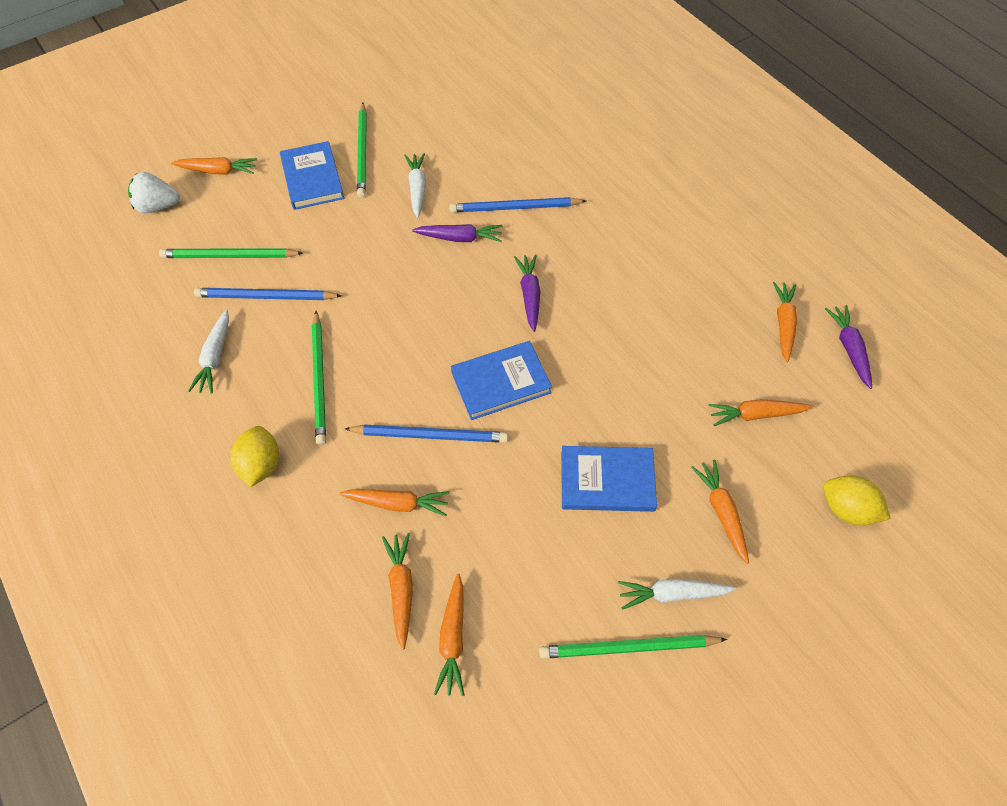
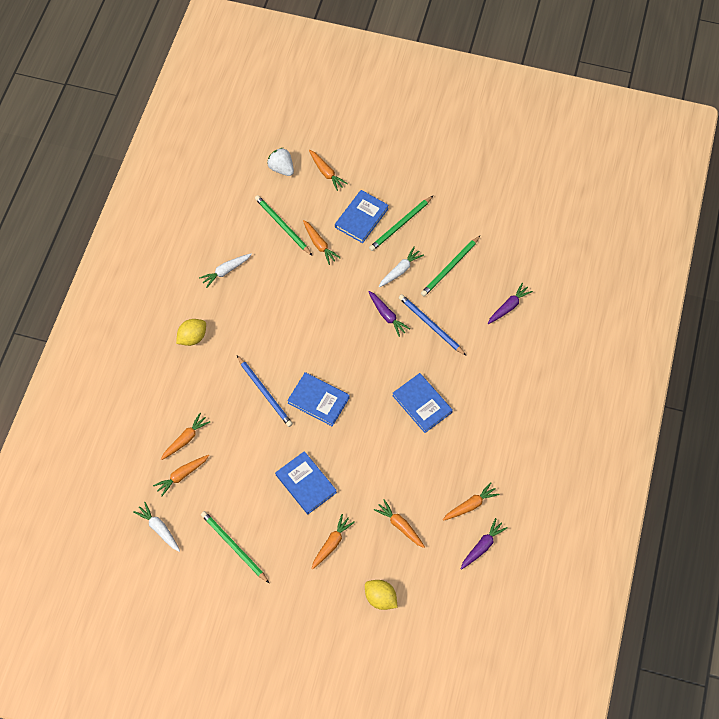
camera: 50 degrees right, 5 degrees up
blue pencil [194,288,342,300] -> none
green pencil [312,311,326,445] -> green pencil moved to [421,235,481,297]
orange carrot [339,489,450,517] -> orange carrot moved to [303,220,340,265]
purple carrot [514,254,540,332] -> purple carrot moved to [488,283,533,324]
white carrot [618,579,736,610] -> white carrot moved to [133,502,180,552]
yellow lemon [823,475,891,526] -> yellow lemon turned 45 degrees counterclockwise [365,580,398,610]
none -> blue book [392,373,453,433]

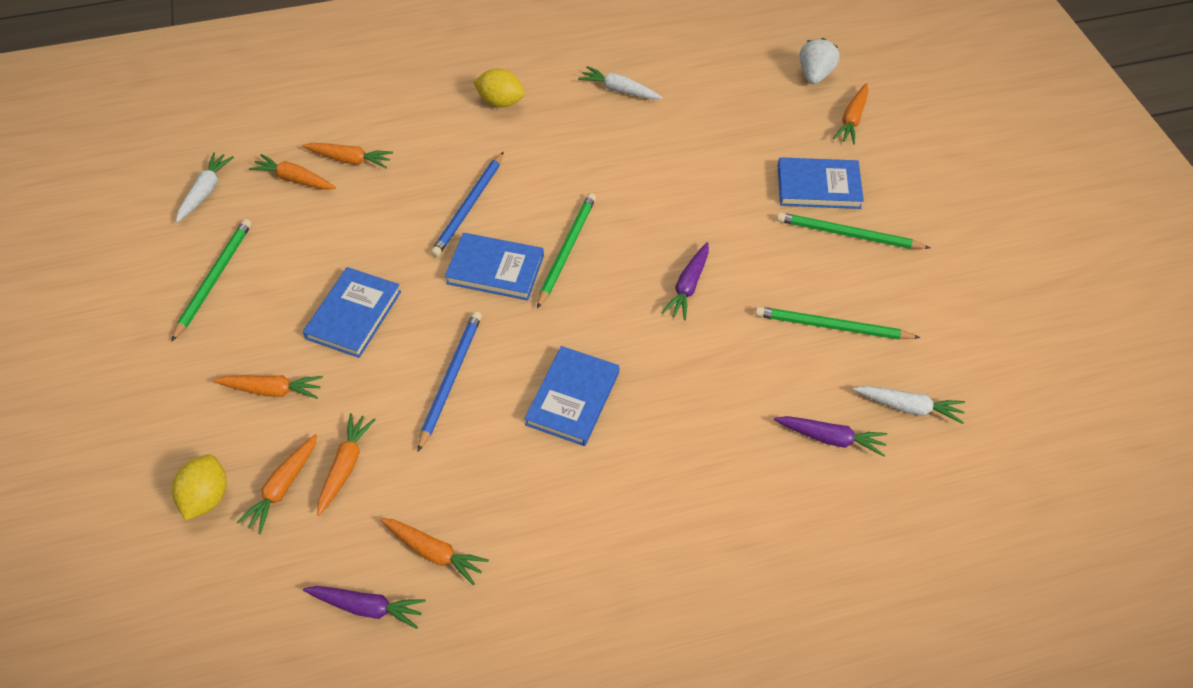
camera: 60 degrees right, 10 degrees down
green pencil [255,195,312,255] -> green pencil moved to [537,193,596,309]
blue book [287,372,350,426] -> blue book turned 75 degrees counterclockwise [445,233,544,300]
orange carrot [303,220,340,265] -> orange carrot moved to [236,434,317,534]
white carrot [379,247,424,287] -> white carrot moved to [853,386,965,424]
blue pencil [399,294,466,356] -> blue pencil moved to [418,311,482,451]

